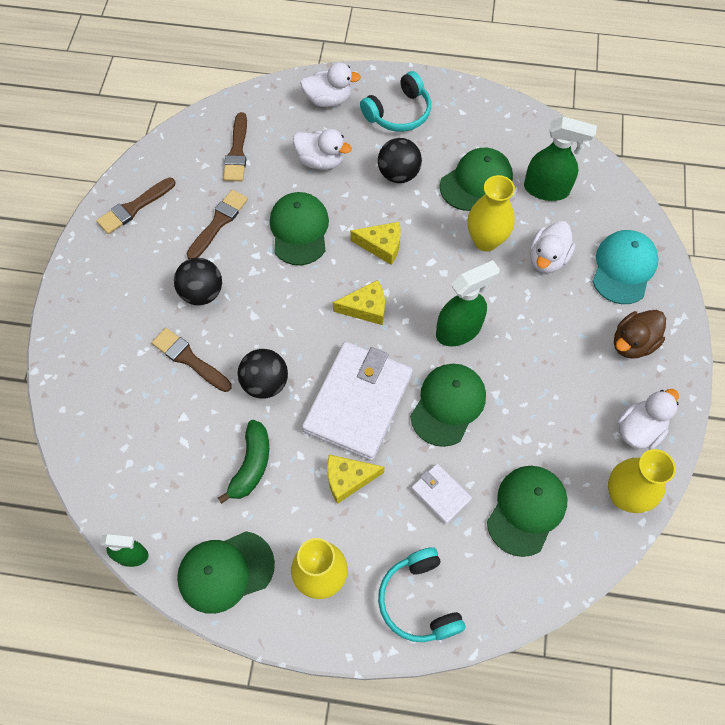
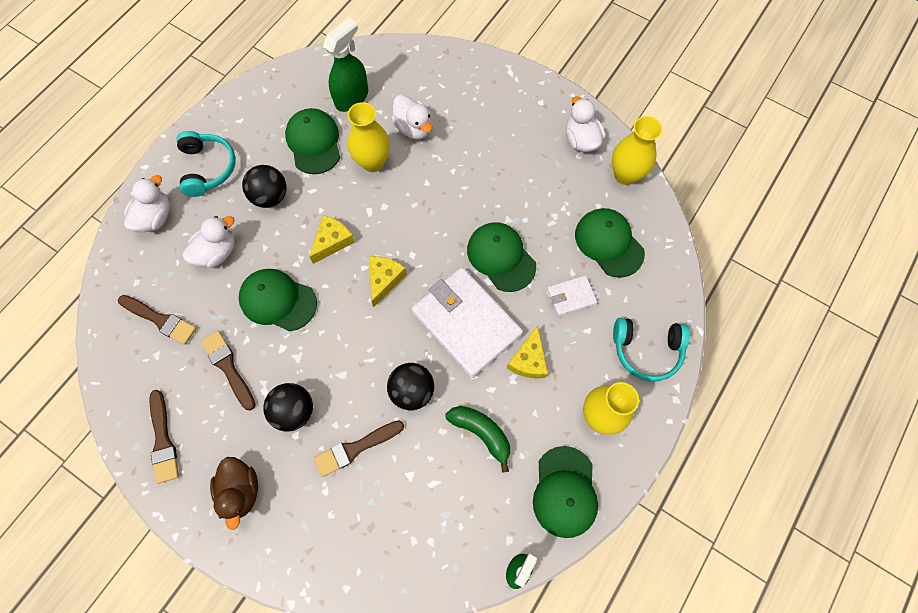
camera: 65 degrees left, 5 degrees up
green spray bottle [436,260,500,346] -> none
turquoise cap [592,230,658,304] -> none
brown duck [614,310,666,359] -> brown duck moved to [210,457,258,530]

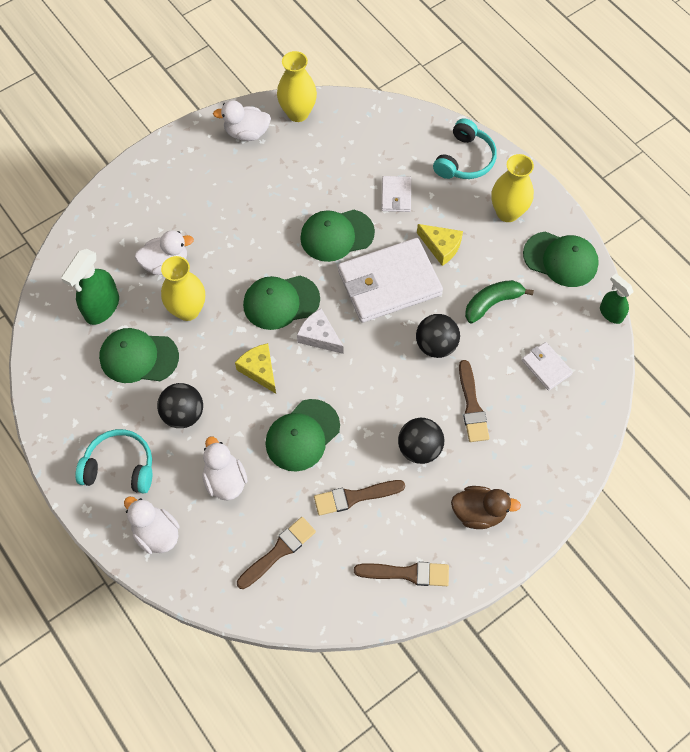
camera: 70 degrees left, 5 degrees down
green spray bottle [323,18,368,112] -> green spray bottle turned 120 degrees counterclockwise [61,249,119,325]
yellow cheese [369,256,407,307] -> white cheese [297,309,343,354]
green cap [575,208,645,278] -> green cap moved to [243,276,320,330]
none -> white wallet [522,342,573,391]

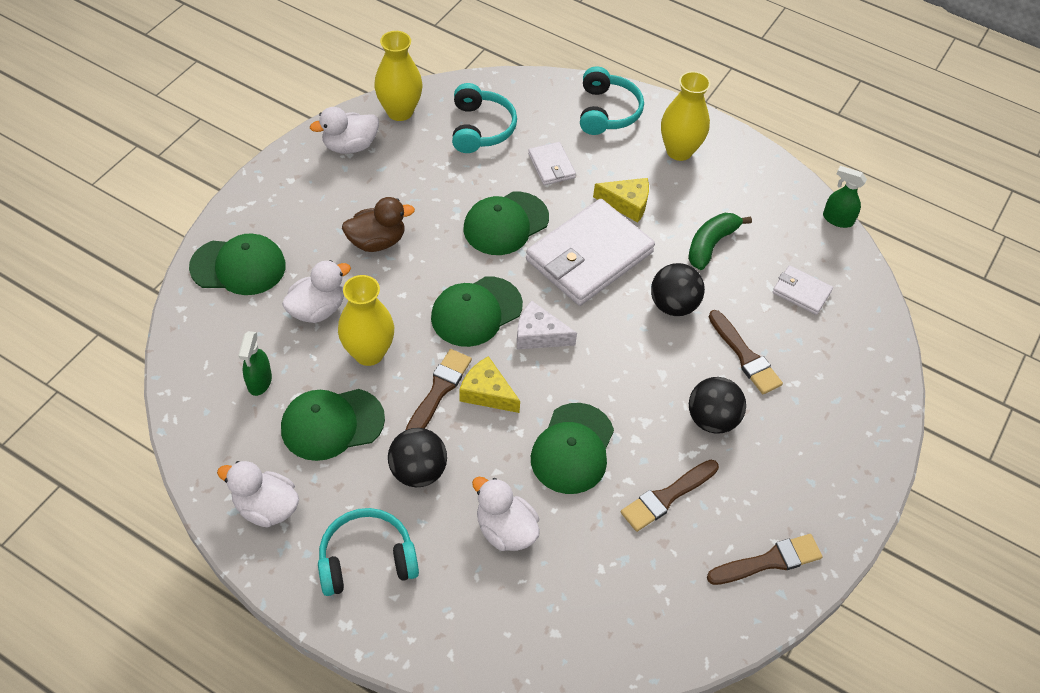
camera: 25 degrees left, 10 degrees down
green spray bottle [61,249,119,325] -> green spray bottle [238,331,272,396], size x0.62
white duck [124,496,180,554] -> white duck moved to [217,461,299,528]
brown brush [237,517,316,589] -> brown brush moved to [406,349,472,430]
brown duck [451,486,521,529] -> brown duck moved to [342,197,415,252]
green cap [523,232,599,287] -> green cap moved to [189,234,286,295]
none -> turquoise headphones [452,83,517,153]

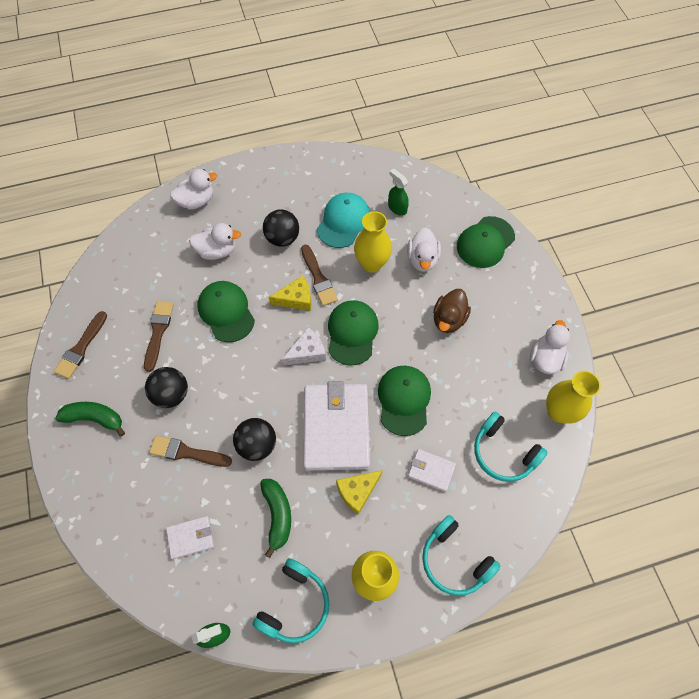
camera: 135 degrees right, 10 degrees up
white duck [217,461,299,528] -> white duck moved to [170,169,217,210]
green cap [281,389,385,461] -> turquoise cap [317,193,370,248]
turquoise headphones [318,508,419,596] -> turquoise headphones moved to [252,558,329,643]
none -> green banana [55,402,125,436]

